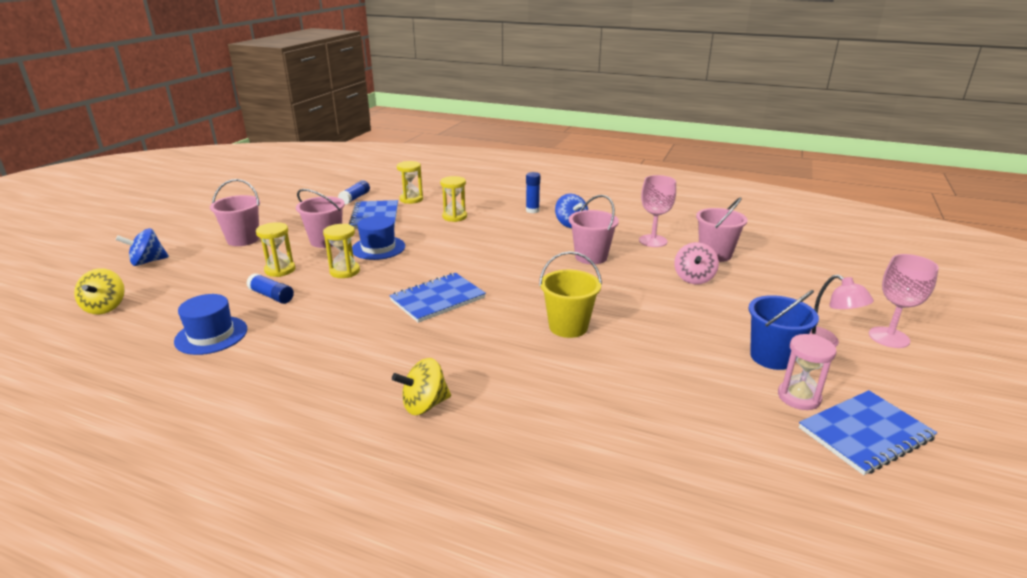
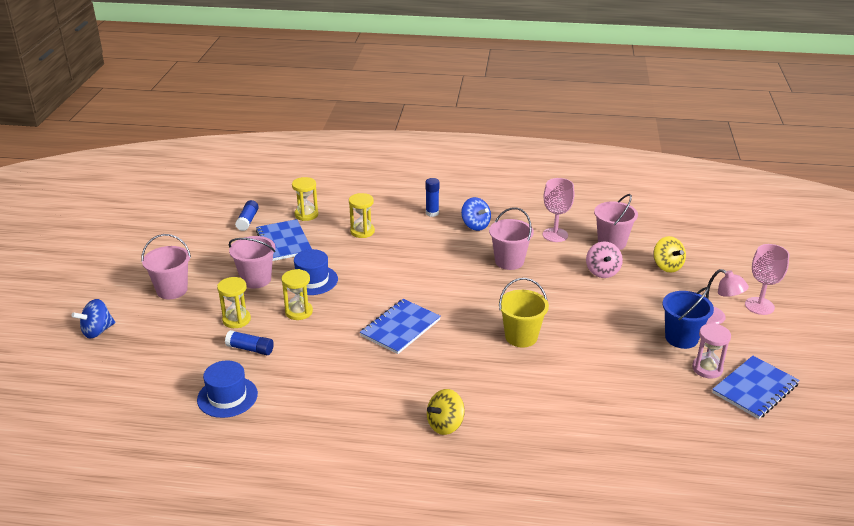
camera: 15 degrees left, 5 degrees up
yellow spinning top [74,268,125,314] -> yellow spinning top moved to [653,236,686,273]

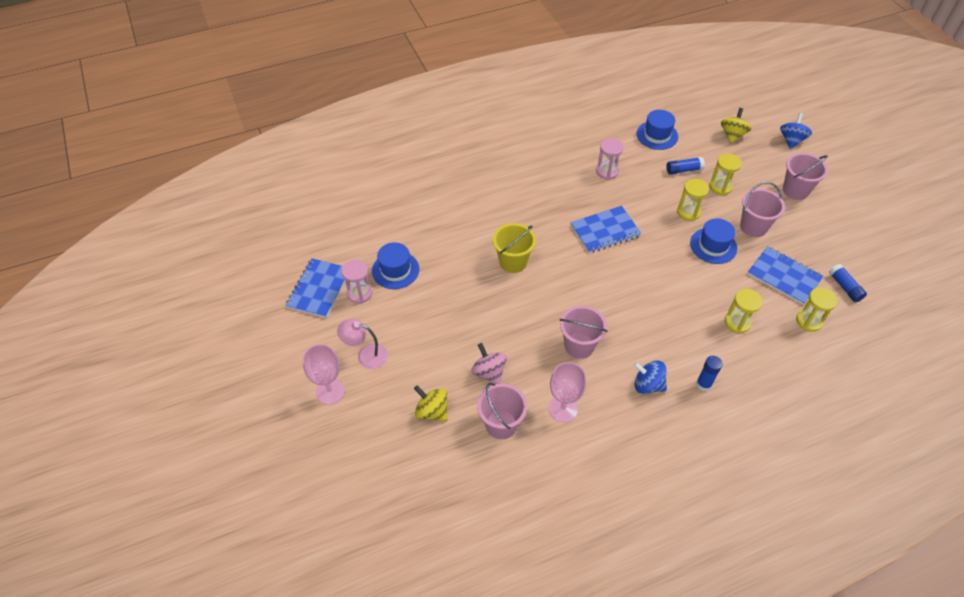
camera: 150 degrees right, 20 degrees up
blue notebook [360,299,441,354] -> blue notebook turned 60 degrees clockwise [570,206,642,253]
yellow spinning top [427,389,465,435] -> yellow spinning top moved to [721,108,752,144]
blue bucket [662,287,714,349] -> none
none -> blue hat [372,242,419,289]
none -> pink hourglass [596,138,624,180]

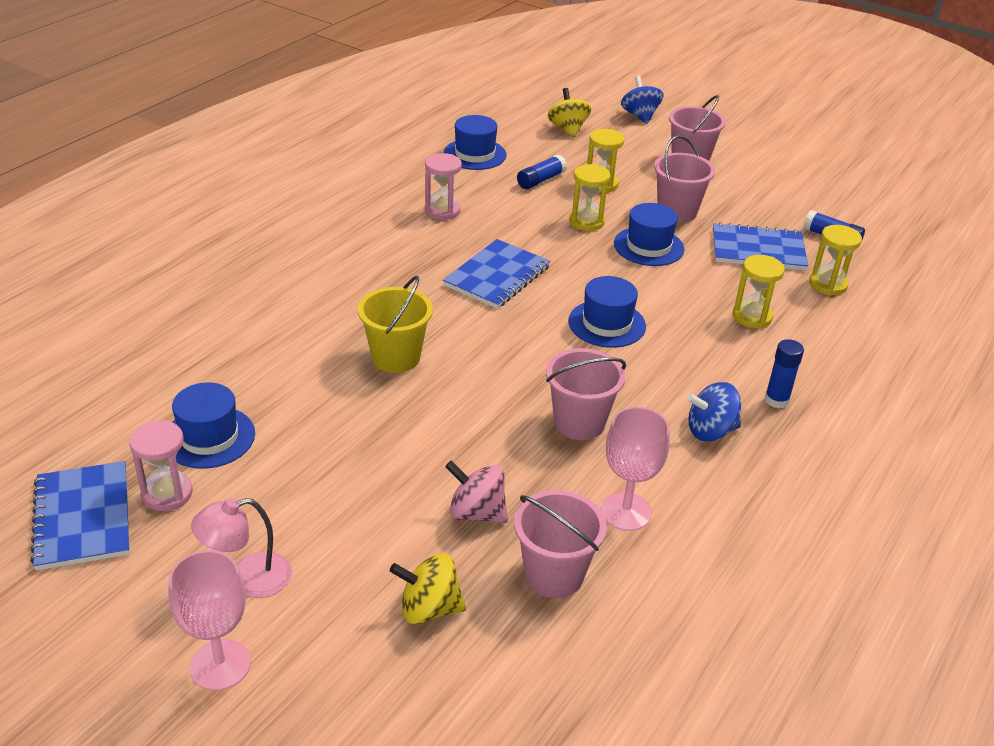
camera: 35 degrees left, 15 degrees down
none -> blue hat [568,276,646,348]

